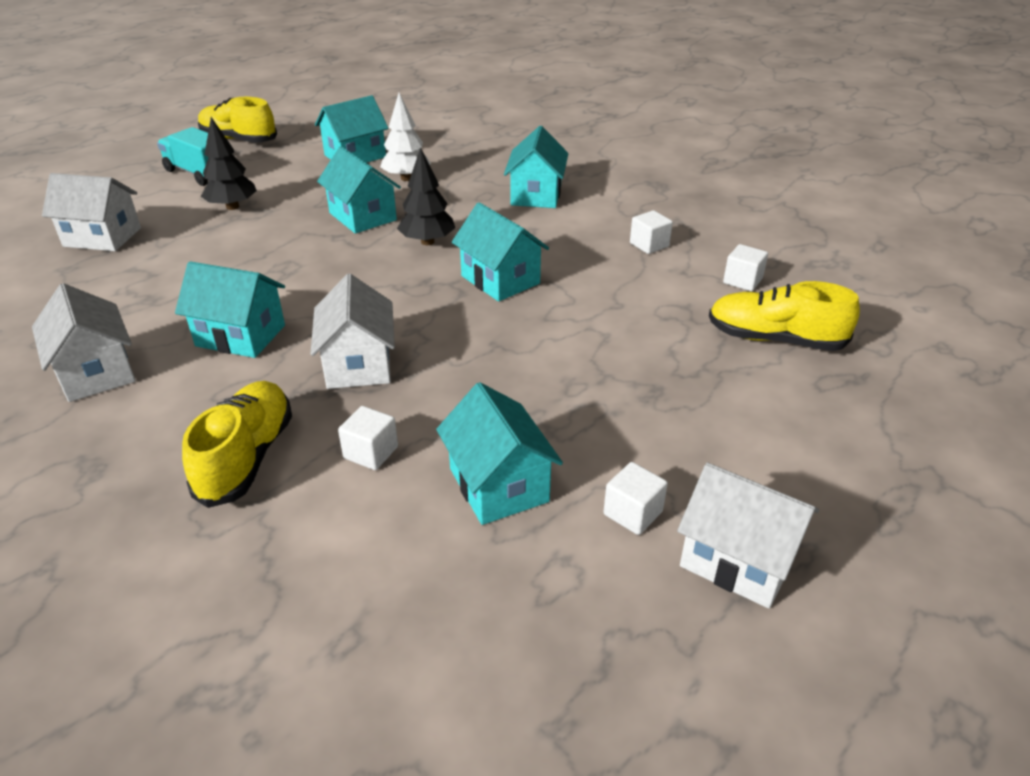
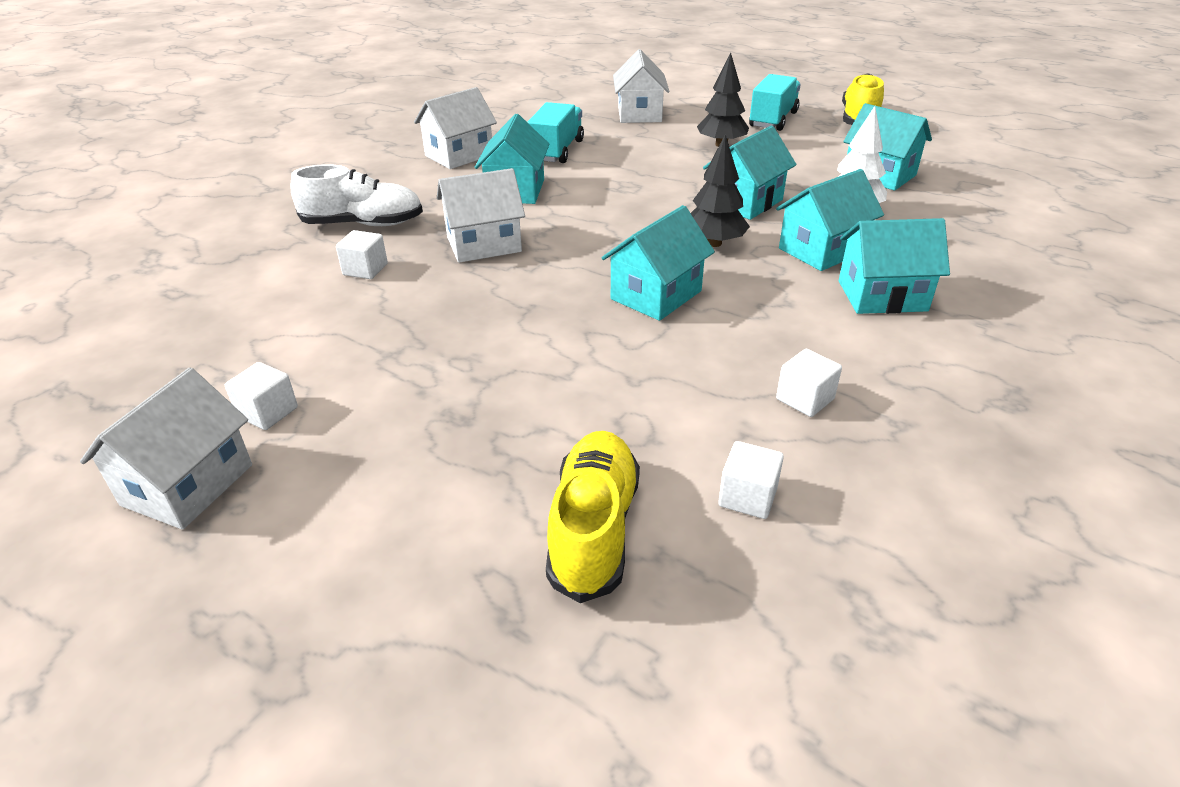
camera: 80 degrees right, 0 degrees up
yellow shoe [182,381,292,508] -> white shoe [291,164,423,226]
turquoise house [436,382,563,525] -> turquoise house moved to [776,169,884,271]
none -> turquoise truck [527,102,584,163]

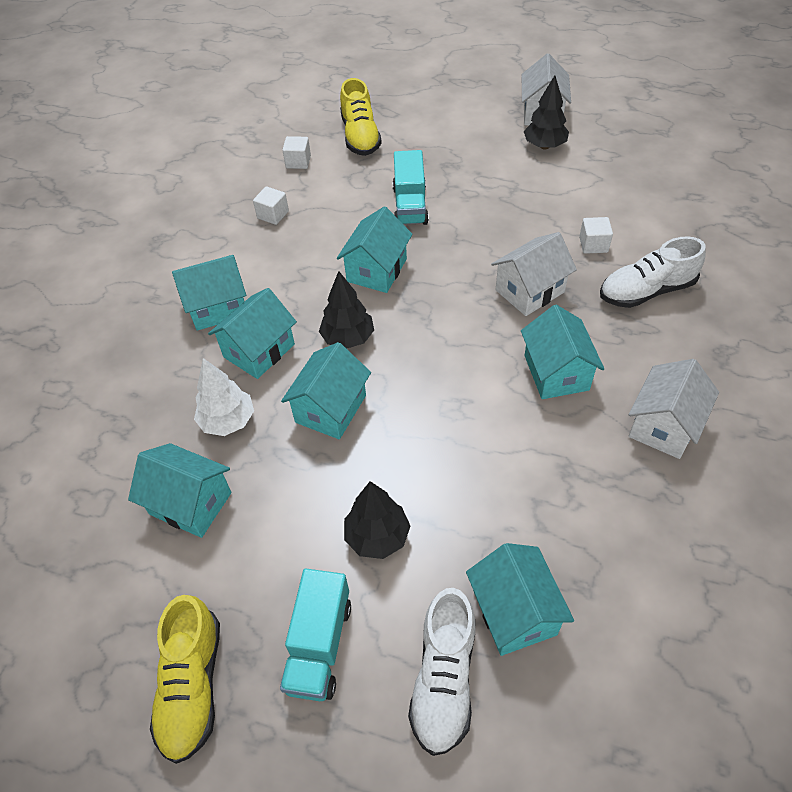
camera: 165 degrees right, 15 degrees up
white cube [225,362,298,430] -> black tree [524,75,569,149]
turquoise truck [527,102,584,163] -> turquoise truck moved to [393,150,429,225]
white house [613,49,670,123] -> turquoise house [466,543,574,656]
none -> white shoe [408,588,476,756]

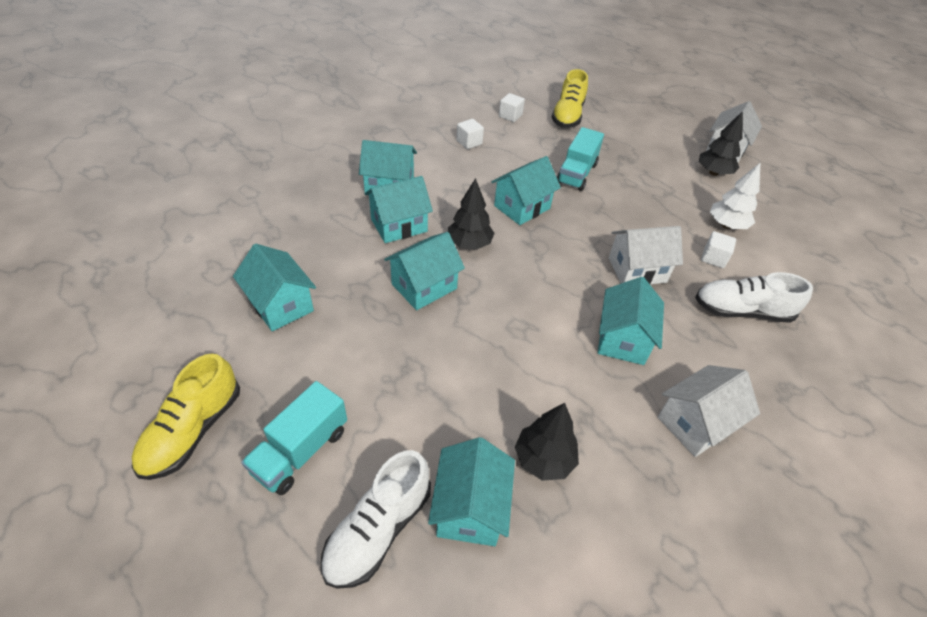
camera: 20 degrees right, 5 degrees down
white tree [194,358,254,436] -> white tree moved to [710,162,761,229]
black tree [344,481,410,559] -> black tree moved to [515,403,579,481]

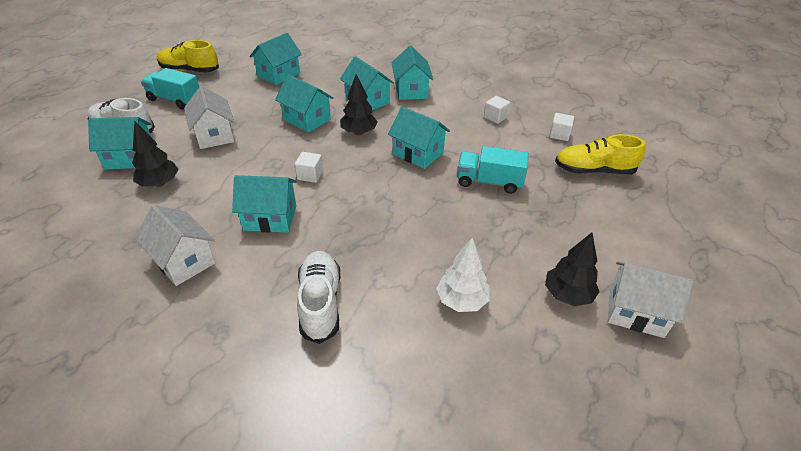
camera: 80 degrees right, 5 degrees down
white house [609,226,683,284] -> white house moved to [184,86,234,149]
white cube [701,231,736,268] -> white cube moved to [295,152,323,183]

